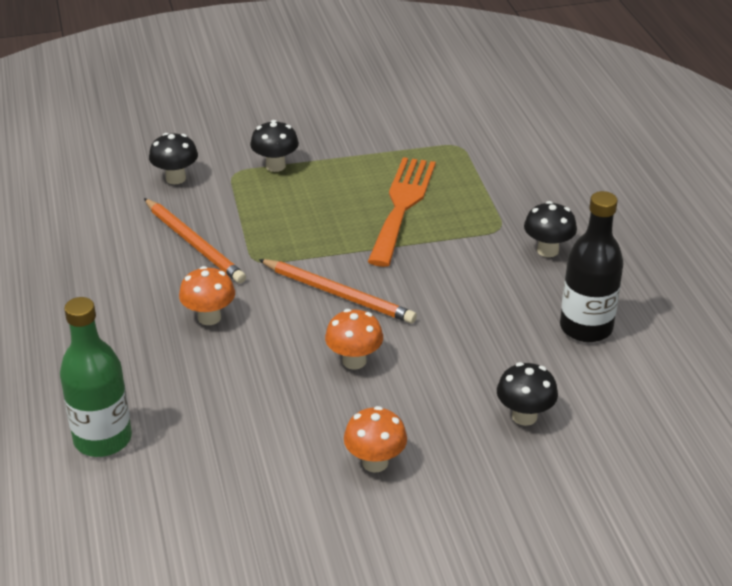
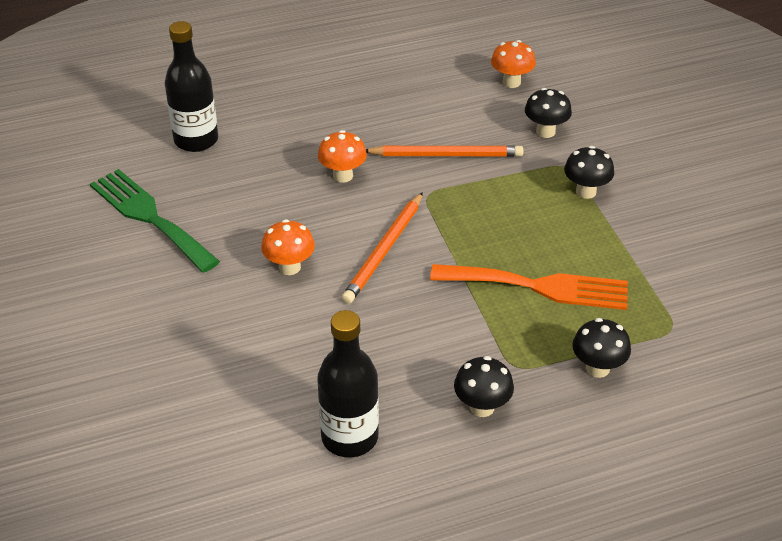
camera: 85 degrees right, 5 degrees up
green bottle [60,297,132,457] -> black bottle [165,21,218,152]
orange pencil [144,198,246,283] -> orange pencil turned 135 degrees counterclockwise [366,146,523,157]
orange mushroom [344,406,407,473] -> orange mushroom moved to [491,40,536,88]
black mushroom [497,362,558,426] -> black mushroom moved to [573,318,631,378]
none -> green fork [90,169,220,273]

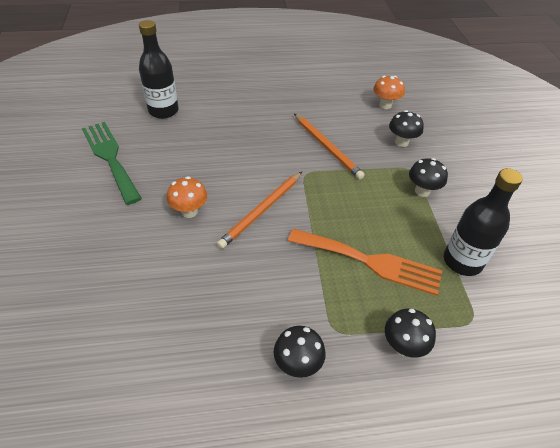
camera: 10 degrees right, 5 degrees up
black bottle [317,310,379,458] -> black bottle moved to [444,168,523,276]
orange mushroom [318,130,367,183] -> none
orange pencil [366,146,523,157] -> orange pencil turned 45 degrees clockwise [294,114,365,179]

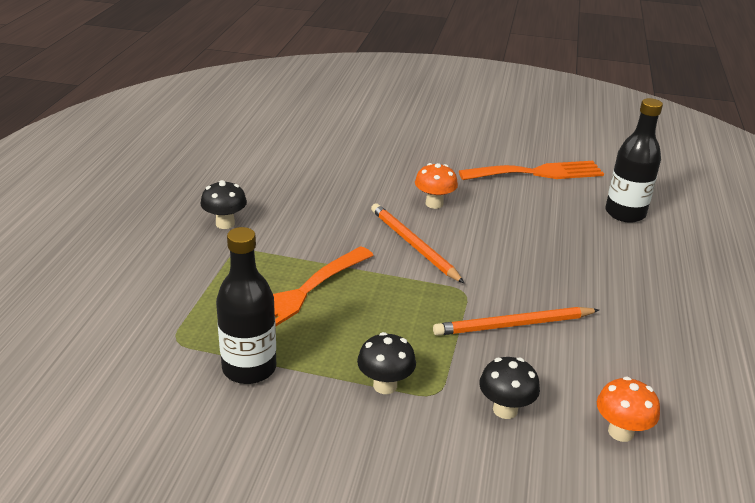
camera: 110 degrees right, 15 degrees down
green fork [82,122,142,205] -> orange fork [459,161,604,180]
black mushroom [385,308,436,358] -> none

